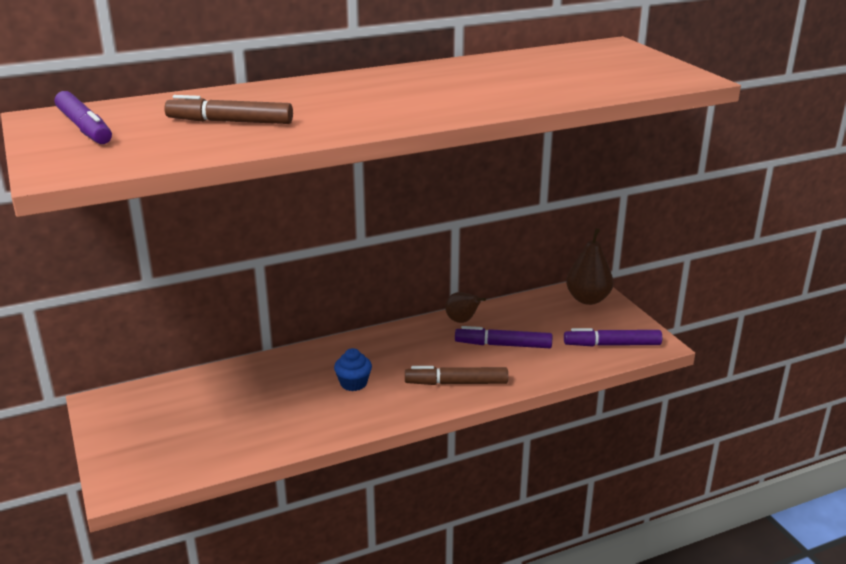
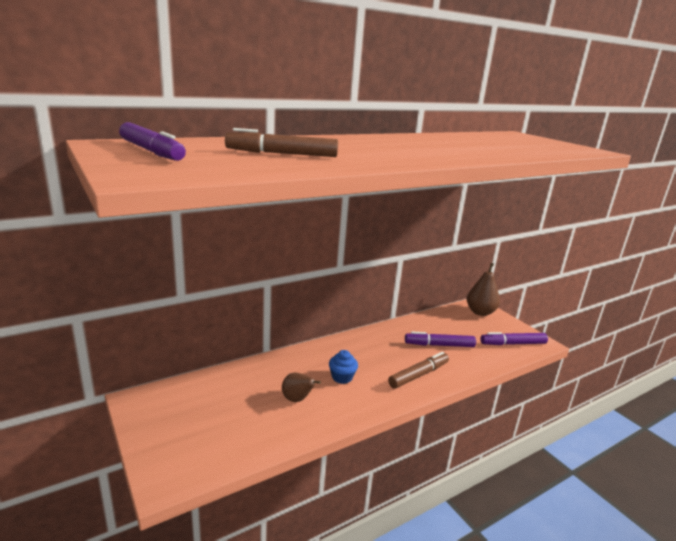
camera: 10 degrees left, 5 degrees down
brown marker [405,366,508,385] -> brown marker turned 150 degrees clockwise [388,352,449,389]
brown pear [445,292,486,323] -> brown pear moved to [282,372,321,402]

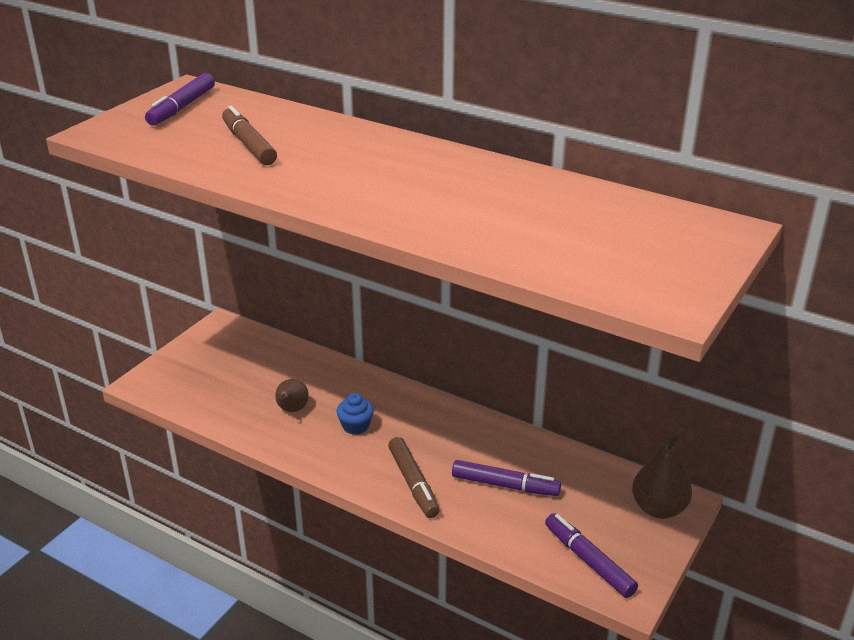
camera: 65 degrees right, 10 degrees up
brown marker [388,352,449,389] -> brown marker turned 45 degrees clockwise [388,437,439,518]
purple marker [405,331,476,347] -> purple marker turned 135 degrees clockwise [452,460,561,496]

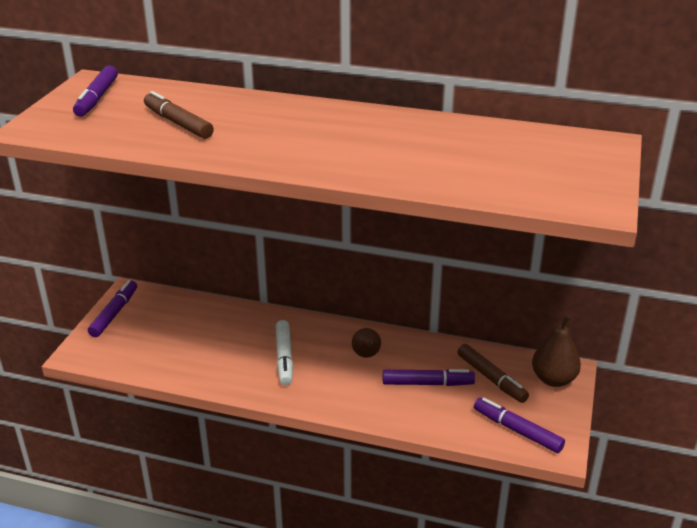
camera: 15 degrees left, 0 degrees up
brown pear [275,379,309,412] -> brown pear moved to [352,328,381,358]
blue cupcake [336,393,374,435] -> white marker [276,320,293,385]
brown marker [388,437,439,518] -> brown marker moved to [457,344,529,403]
none -> purple marker [88,280,137,337]

